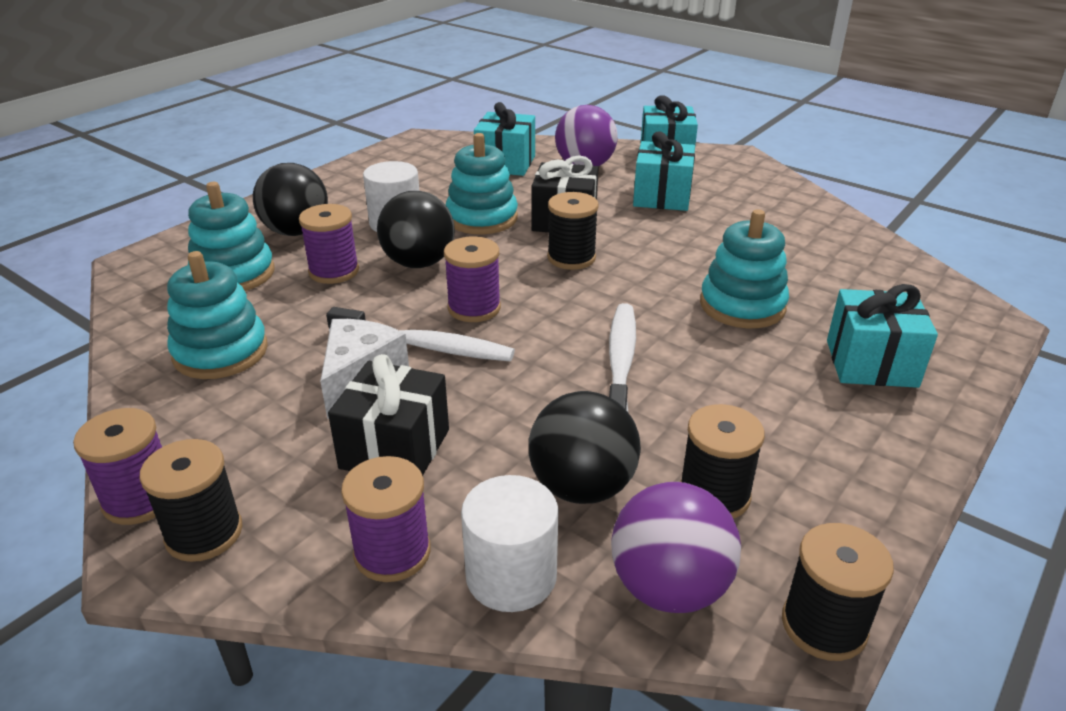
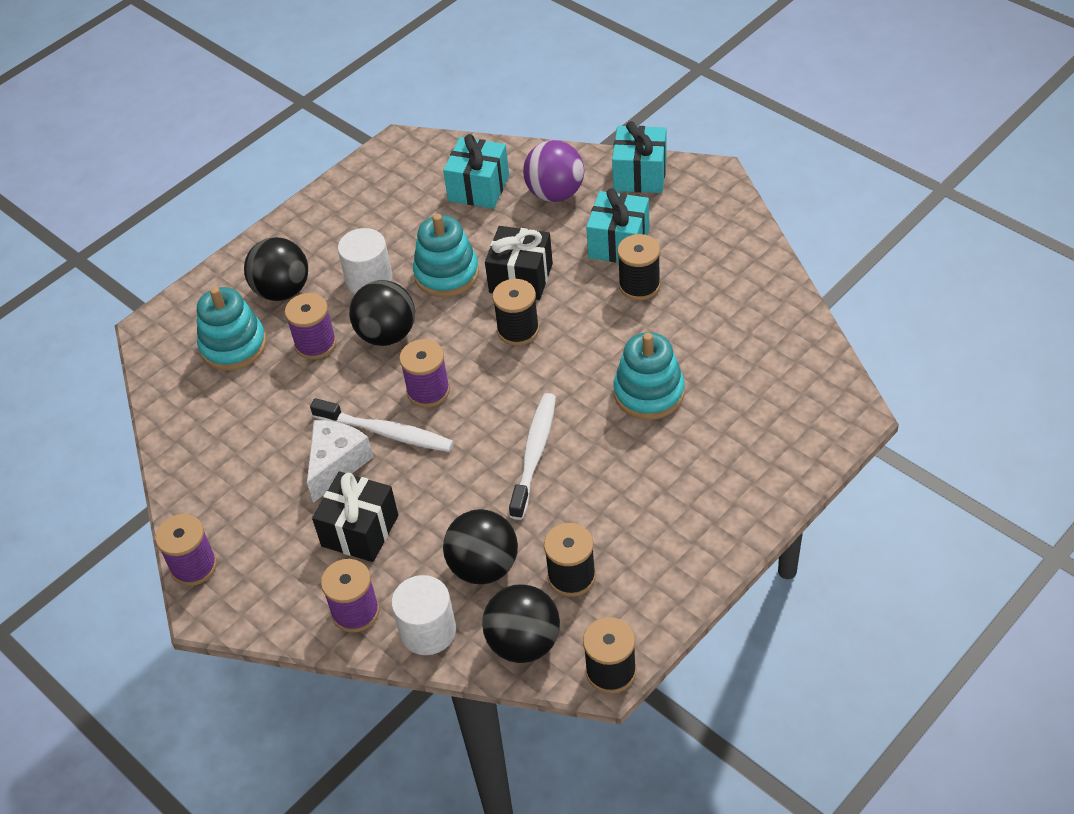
camera: 10 degrees right, 15 degrees up
black spool [140,439,242,562] -> black spool moved to [617,234,660,300]
turquoise stacking toy [167,251,268,379] -> none
purple ball [611,482,741,613] -> black ball [482,584,560,663]
turquoise gift [827,284,938,388] -> none

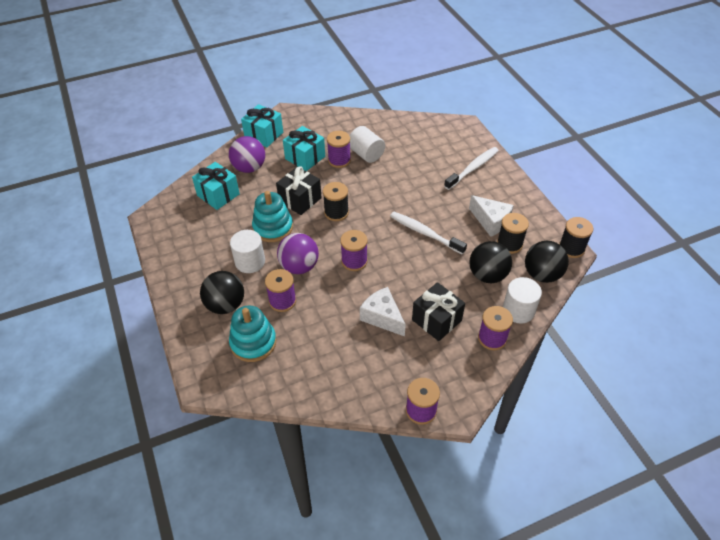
camera: 70 degrees left, 0 degrees up
white toothbrush [310,398,454,452] -> white toothbrush moved to [444,147,499,190]
black ball [349,280,415,346] -> purple ball [277,233,319,274]
turquoise stacking toy [613,332,684,420] -> none
black spool [617,234,660,300] -> purple spool [327,131,351,168]
none -> white cylinder [350,126,385,163]
none -> white cheese [469,195,514,237]

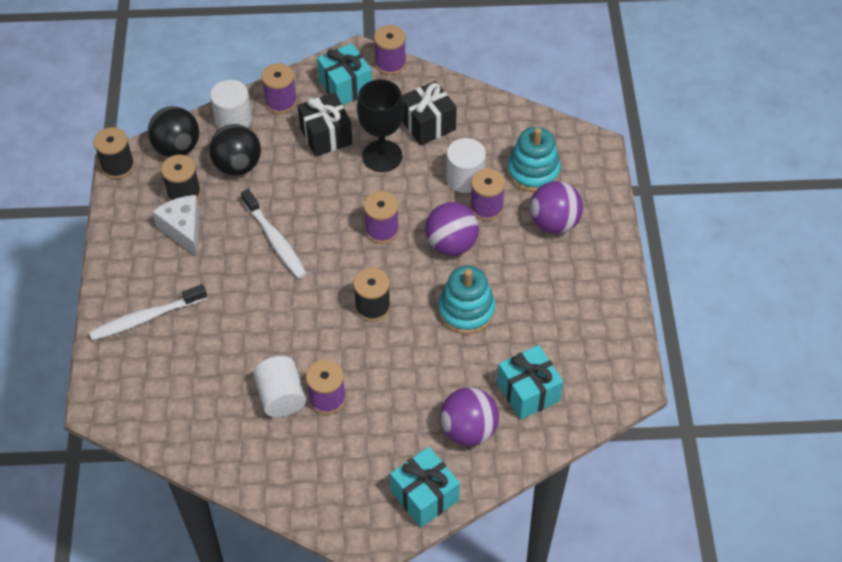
camera: 160 degrees left, 5 degrees up
black ball [200,271,244,314] -> purple ball [530,181,583,234]
white cylinder [230,230,265,273] -> white cylinder moved to [446,138,486,193]
black gift [276,166,322,215] -> black gift moved to [402,81,457,146]
turquoise gift [283,126,325,171] -> turquoise gift moved to [317,43,372,105]
white cheese [360,287,406,336] -> black goblet [357,79,404,172]

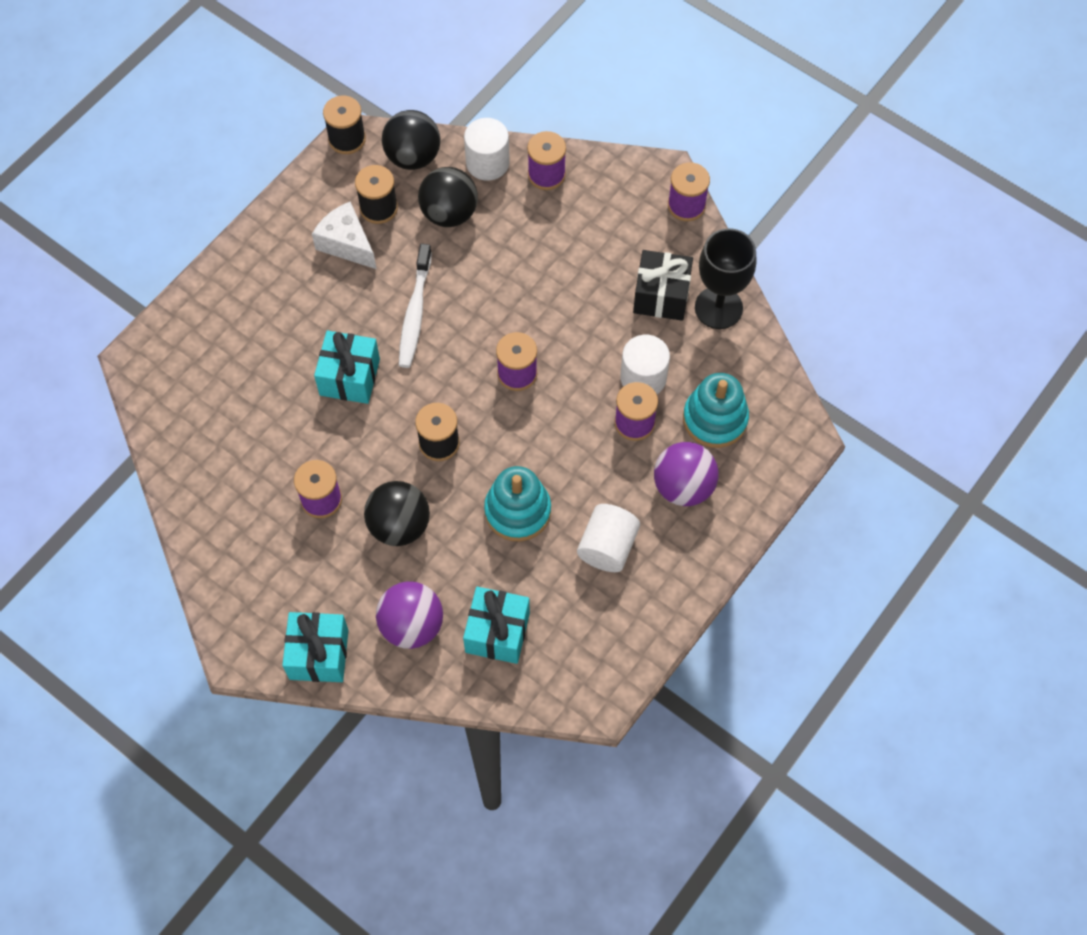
camera: 40 degrees right, 10 degrees up
white toothbrush [89,284,207,341] -> none
white cheese [152,195,200,257] -> white cheese turned 60 degrees counterclockwise [312,201,376,269]
white cylinder [253,356,306,417] -> white cylinder moved to [577,504,640,572]
black gift [298,93,353,157] -> none
turquoise gift [317,43,372,105] -> turquoise gift moved to [314,331,380,404]
black goblet [357,79,404,172] -> black goblet moved to [695,228,756,329]
purple ball [425,202,479,256] -> none
none -> black ball [364,481,430,546]

